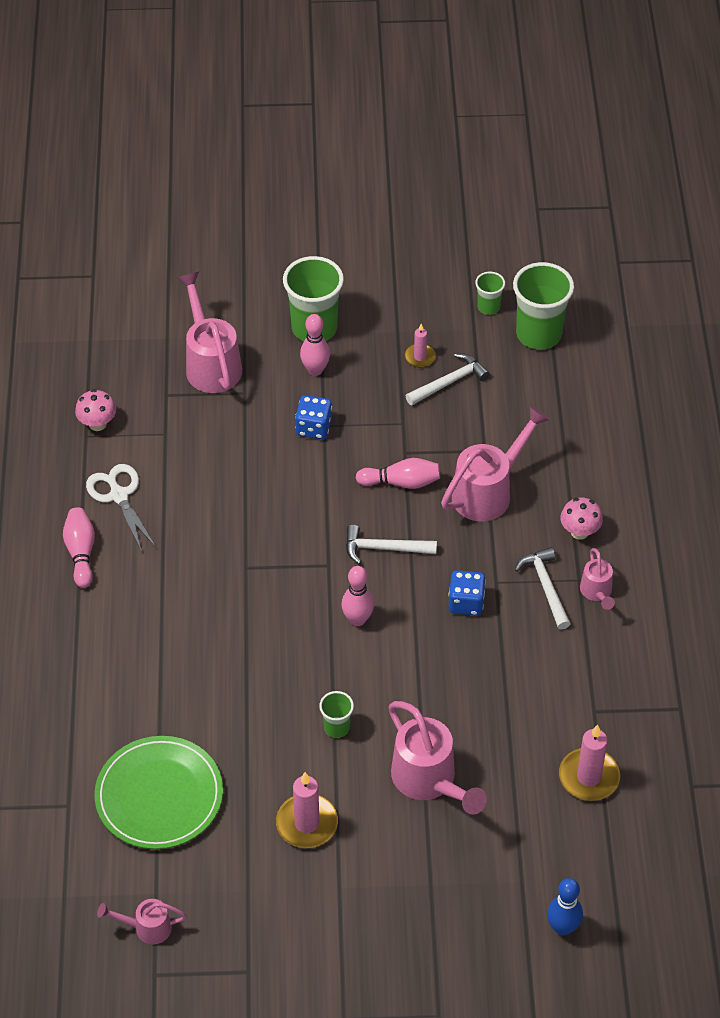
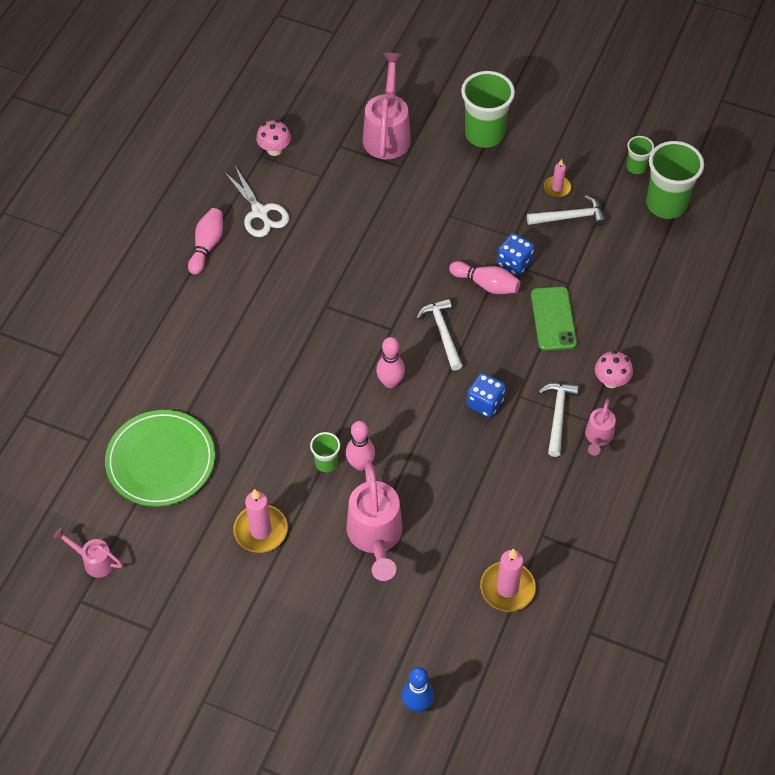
camera: 25 degrees right, 5 degrees up
white scissors [86,464,156,552] -> white scissors turned 150 degrees clockwise [224,166,289,237]
blue dice [295,395,332,439] -> blue dice moved to [497,233,534,276]
pink bowling pin [300,314,330,376] -> pink bowling pin moved to [346,421,375,471]
white hammer [346,525,437,564] -> white hammer turned 45 degrees clockwise [416,298,463,371]
pink watering can [441,406,550,521] -> green phone [531,287,577,350]

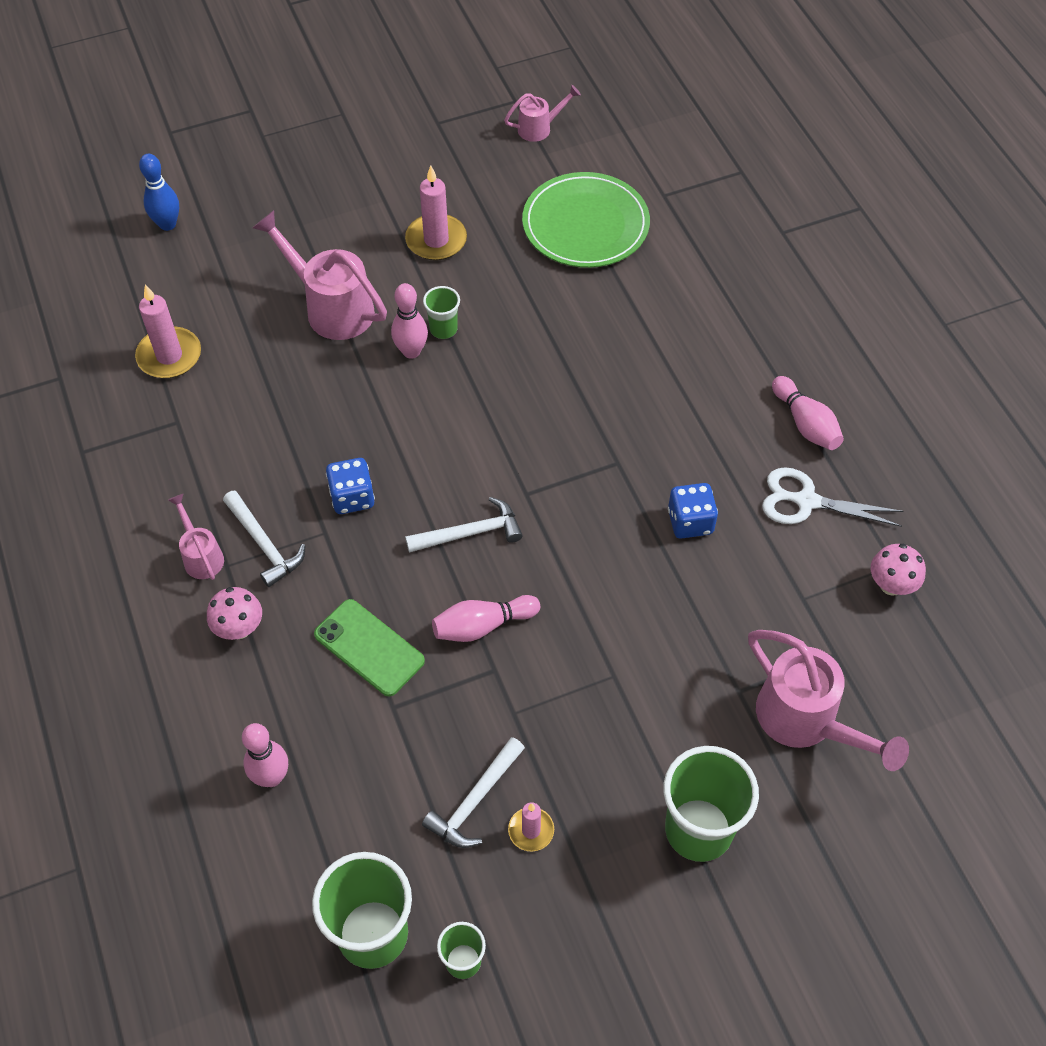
camera: 135 degrees right, 0 degrees up
pink bowling pin [376,337,405,388] -> pink bowling pin moved to [242,723,288,787]
white hammer [416,298,463,371] -> white hammer turned 45 degrees counterclockwise [405,497,523,553]
blue dice [497,233,534,276] -> blue dice moved to [668,483,718,539]

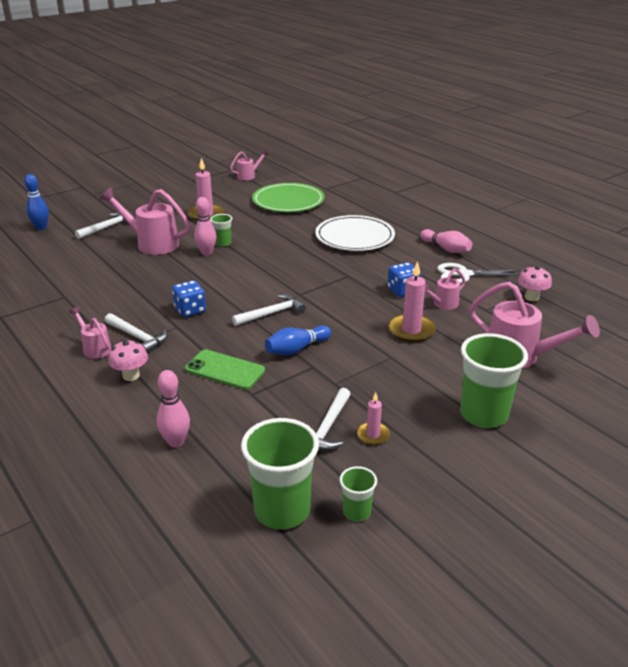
camera: 15 degrees left, 25 degrees down
pink candle [135,284,201,378] -> pink candle moved to [388,261,436,342]
pink bowling pin [432,595,540,642] -> blue bowling pin [265,326,331,355]
none -> white hammer [75,212,127,239]
none -> white plate [315,215,395,251]
none -> pink watering can [425,268,466,310]

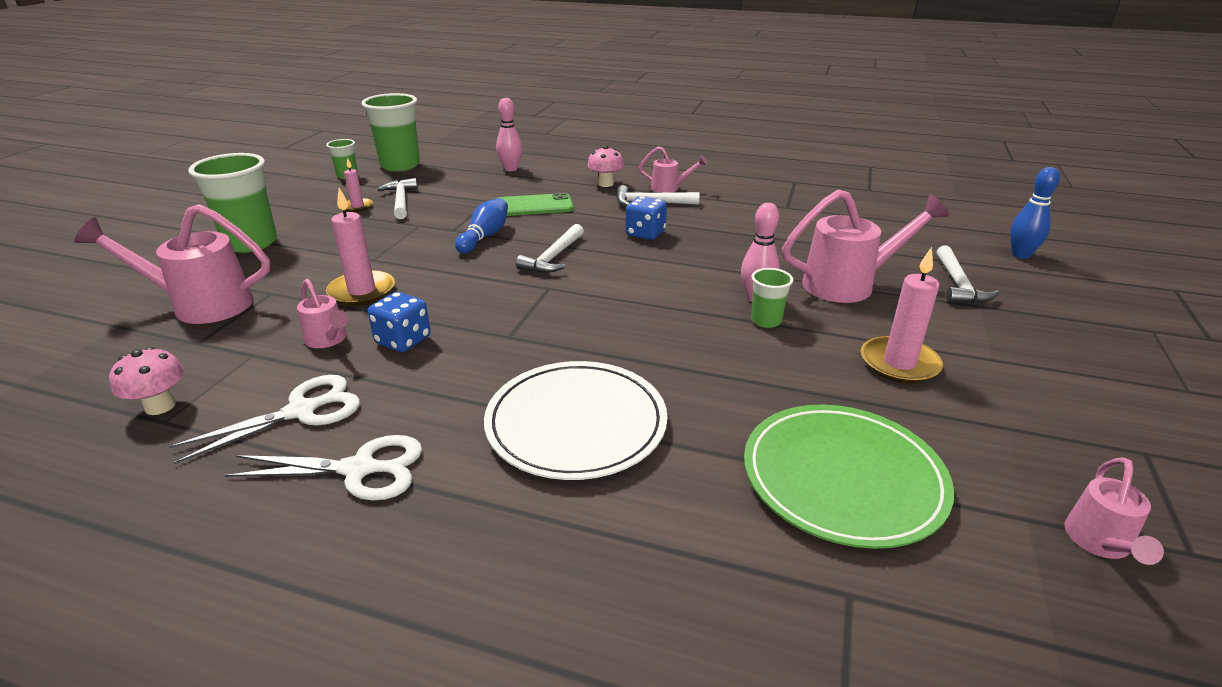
camera: 145 degrees right, 0 degrees up
pink bowling pin [420,229,472,253] -> white scissors [225,435,422,501]
pink watering can [425,268,466,310] -> pink watering can turned 120 degrees clockwise [297,279,349,348]

